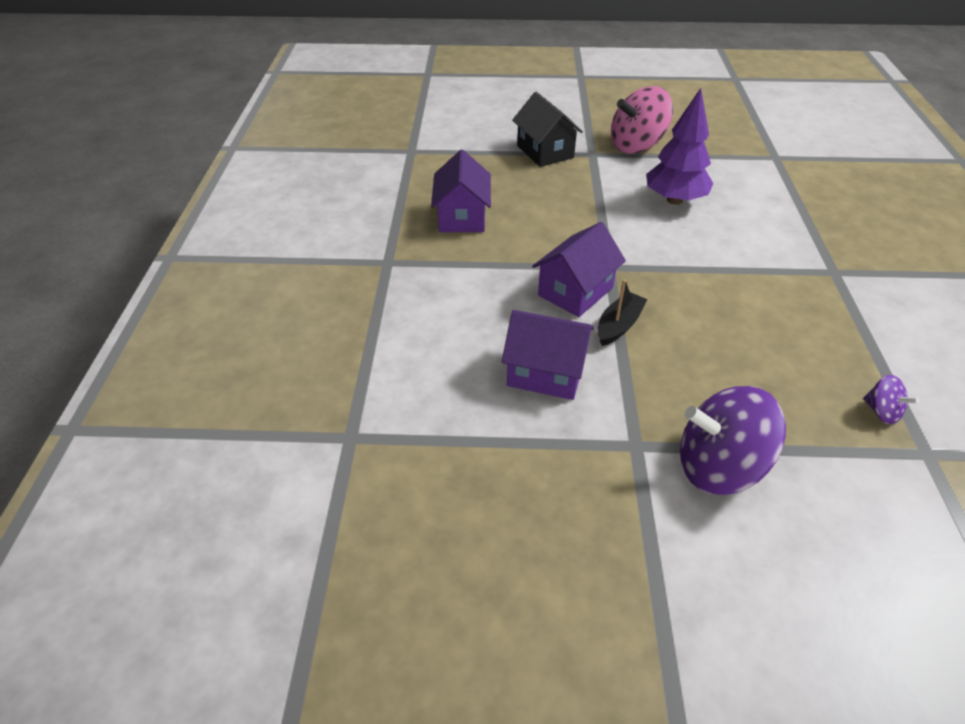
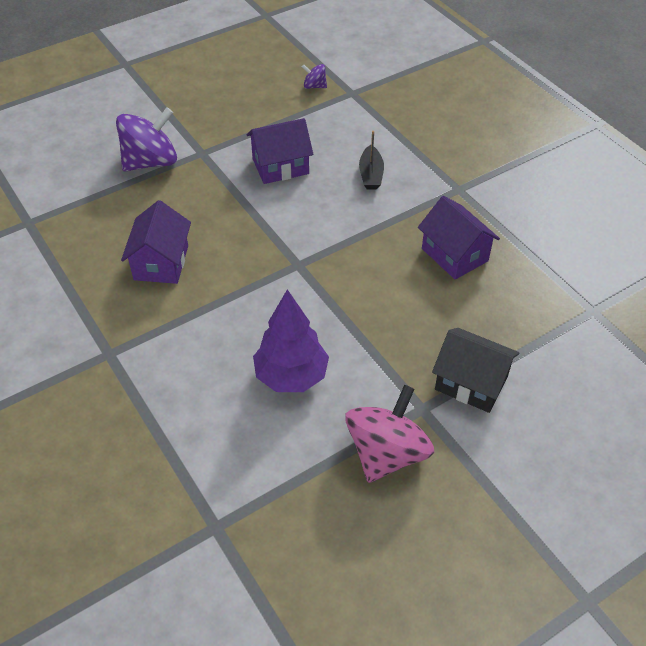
camera: 145 degrees right, 5 degrees up
purple house [532,222,626,317] -> purple house moved to [121,200,191,284]
black boat [597,279,648,346] -> black boat moved to [359,131,384,189]
purple spinning top [863,375,919,424] -> purple spinning top moved to [302,64,327,89]

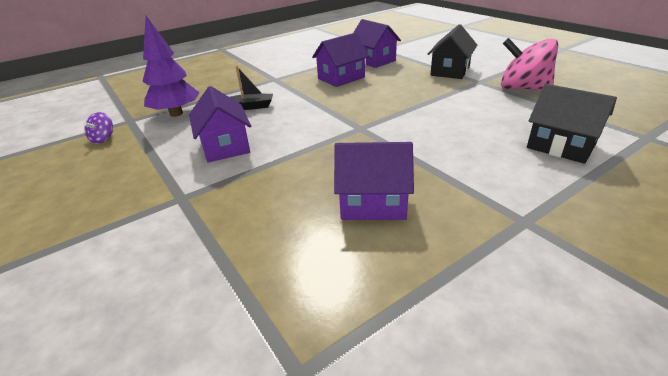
camera: 90 degrees left, 15 degrees down
purple spinning top [116,107,177,171] -> none
purple tree [253,289,329,392] -> purple tree moved to [142,16,200,117]
none -> purple house [353,19,401,68]
none -> black house [527,84,617,164]

